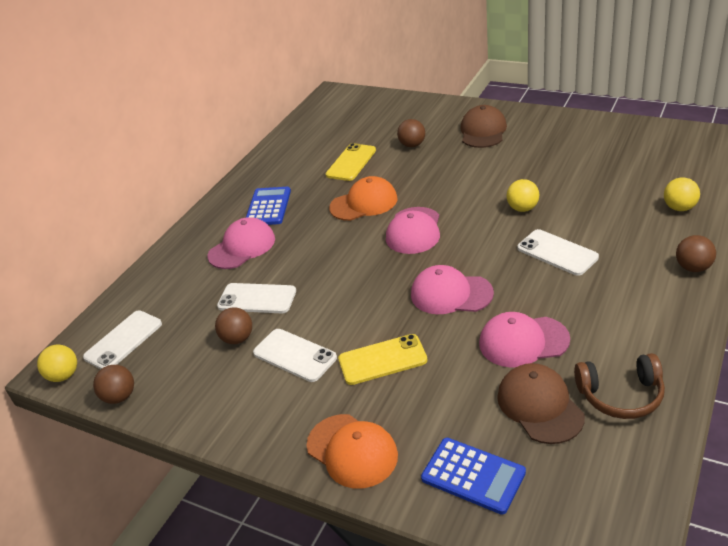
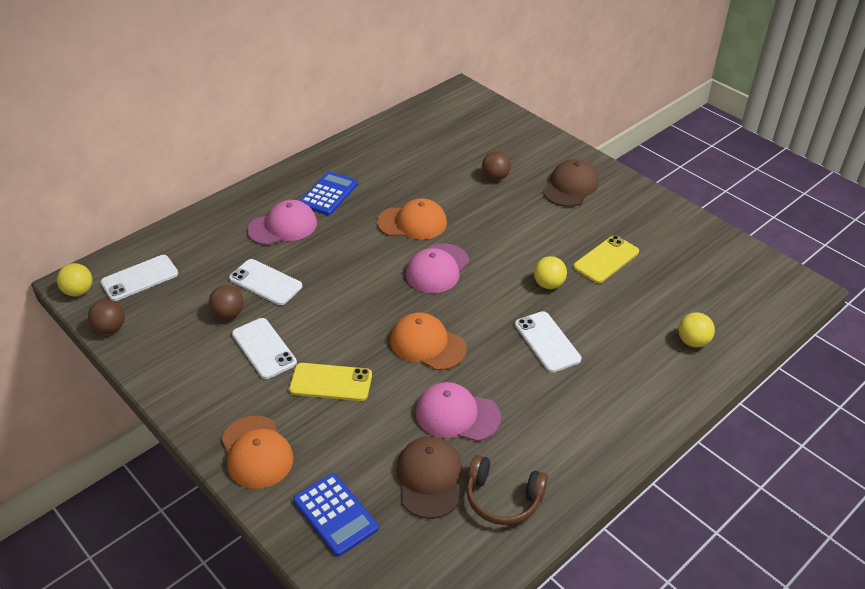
camera: 15 degrees right, 5 degrees up
yellow phone [326,143,376,181] -> yellow phone moved to [573,235,639,283]
pink cap [411,265,494,314] -> orange cap [390,312,467,370]
brown ball [676,235,716,272] -> none

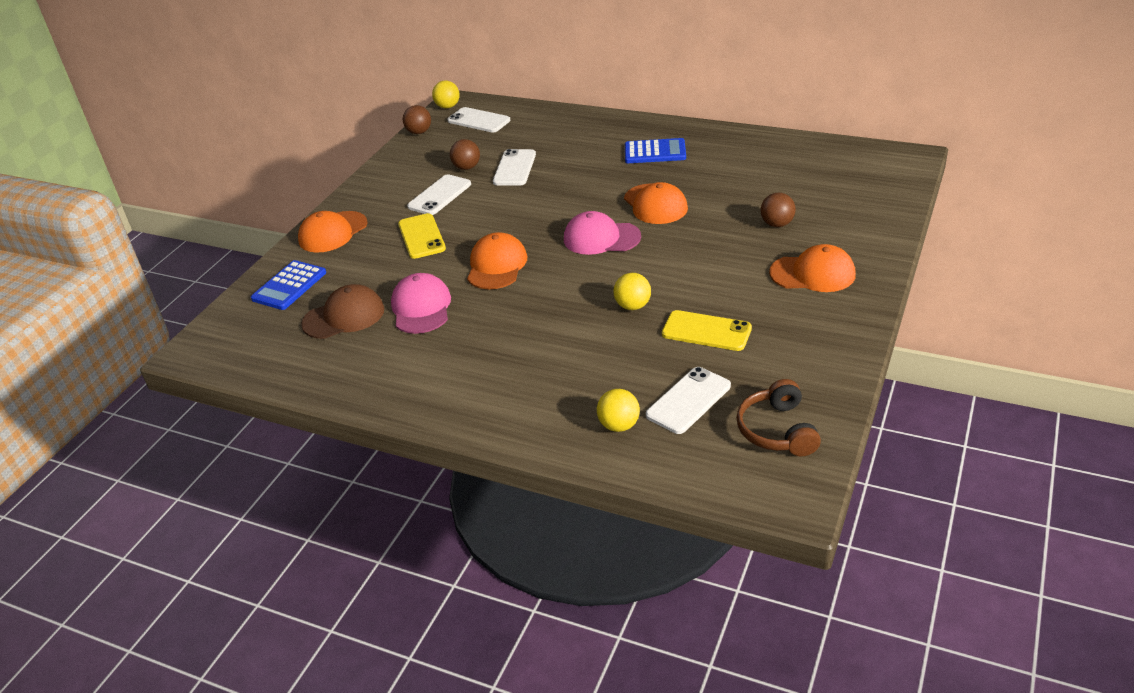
camera: 70 degrees right, 5 degrees down
pink cap [247,200,317,245] -> none
brown headphones [466,455,548,525] -> brown headphones moved to [736,379,821,456]
white phone [515,311,581,373] -> white phone moved to [646,367,731,434]
brown cap [543,159,598,207] -> orange cap [769,244,856,292]

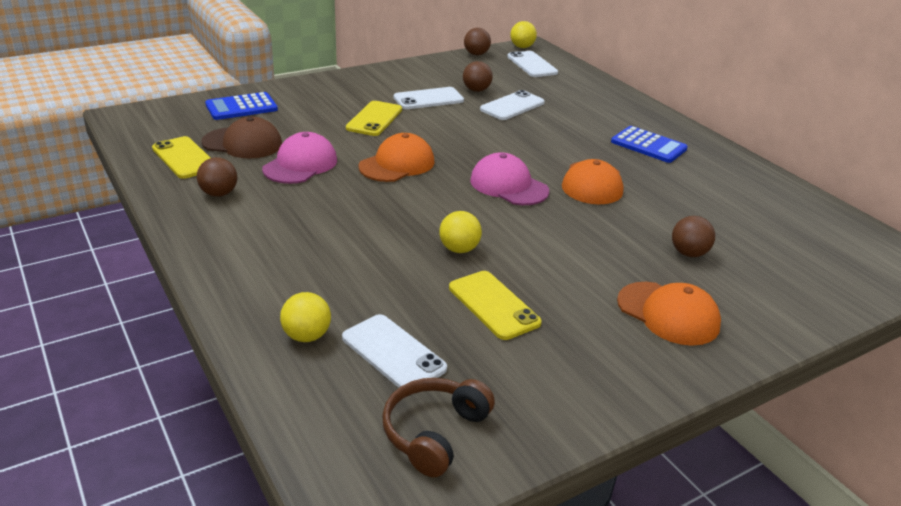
camera: 30 degrees right, 5 degrees down
orange cap [298,211,367,253] -> none
white phone [646,367,731,434] -> white phone turned 60 degrees clockwise [342,314,447,388]
none -> yellow phone [152,136,210,179]
none -> brown ball [197,157,237,197]

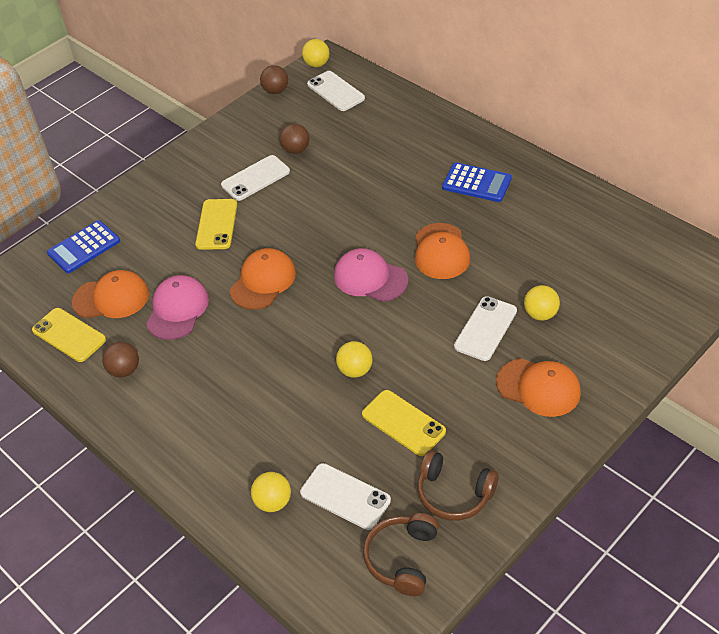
camera: 10 degrees left, 15 degrees up
brown cap [202,117,282,158] -> orange cap [72,270,149,318]
white phone [480,90,545,120] -> white phone moved to [454,296,517,361]
brown ball [672,216,715,257] -> yellow ball [524,285,560,321]
none -> brown headphones [417,450,499,521]

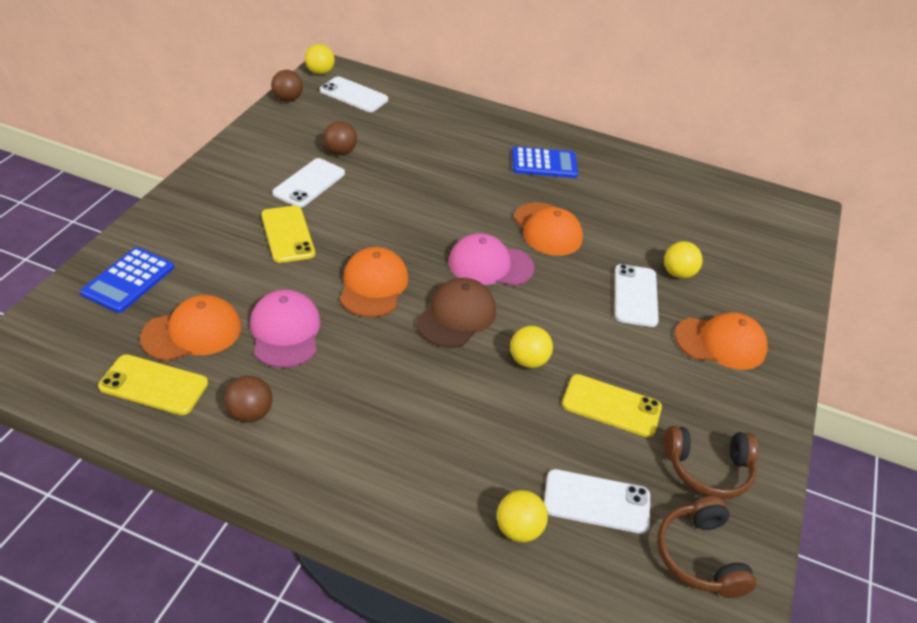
camera: 30 degrees left, 5 degrees down
none -> brown cap [416,278,496,348]

